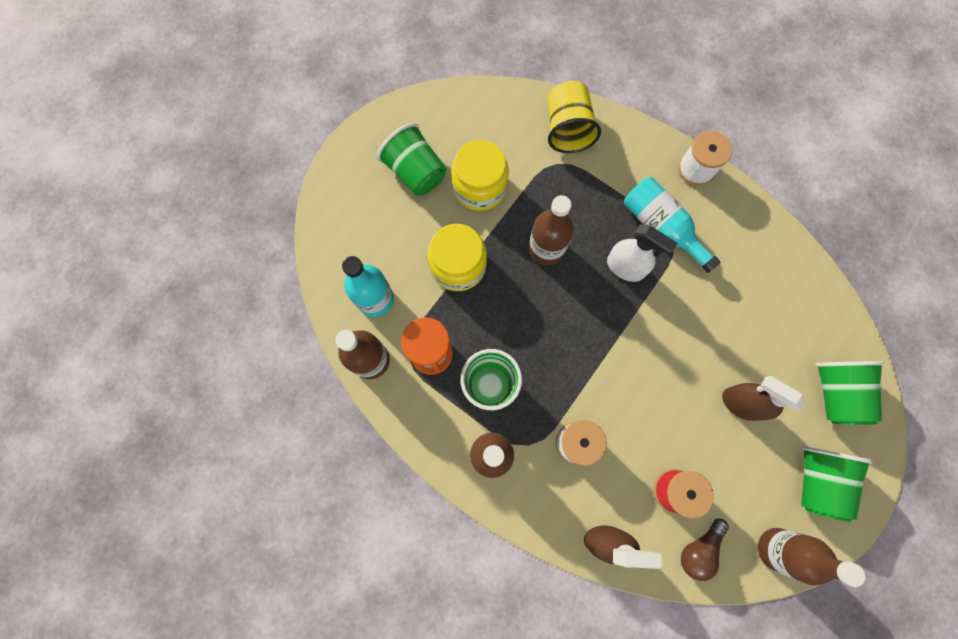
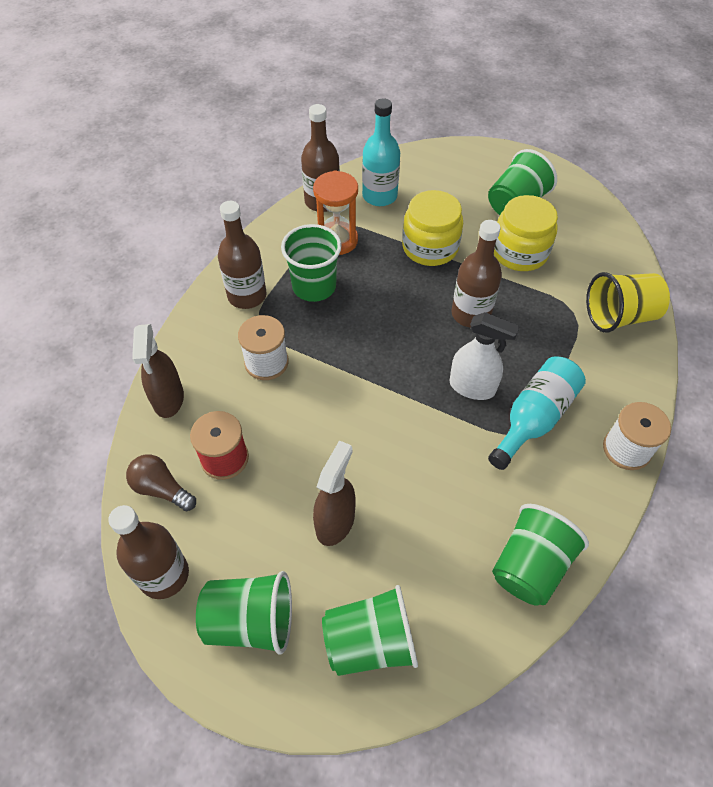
camera: 80 degrees right, 20 degrees down
white spray bottle [607,224,678,282] -> white spray bottle turned 90 degrees counterclockwise [450,312,520,400]
none -> green cup [492,504,589,606]

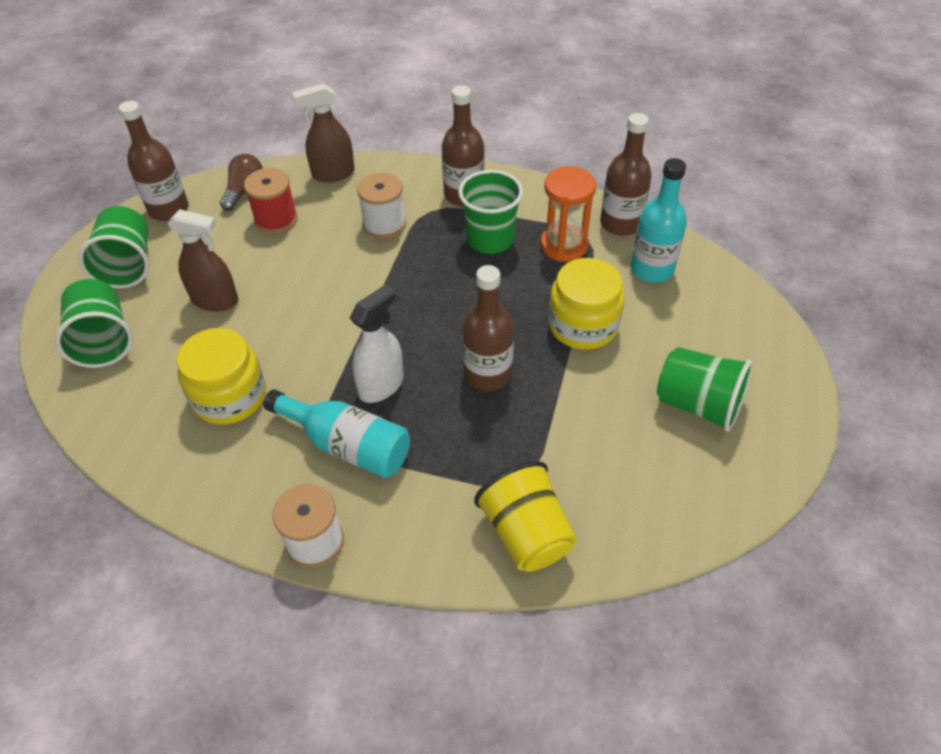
camera: 80 degrees right, 5 degrees down
white spray bottle [450,312,520,400] -> white spray bottle turned 150 degrees counterclockwise [350,284,404,403]
green cup [492,504,589,606] -> none
yellow jar [494,195,558,271] -> yellow jar moved to [177,328,266,425]

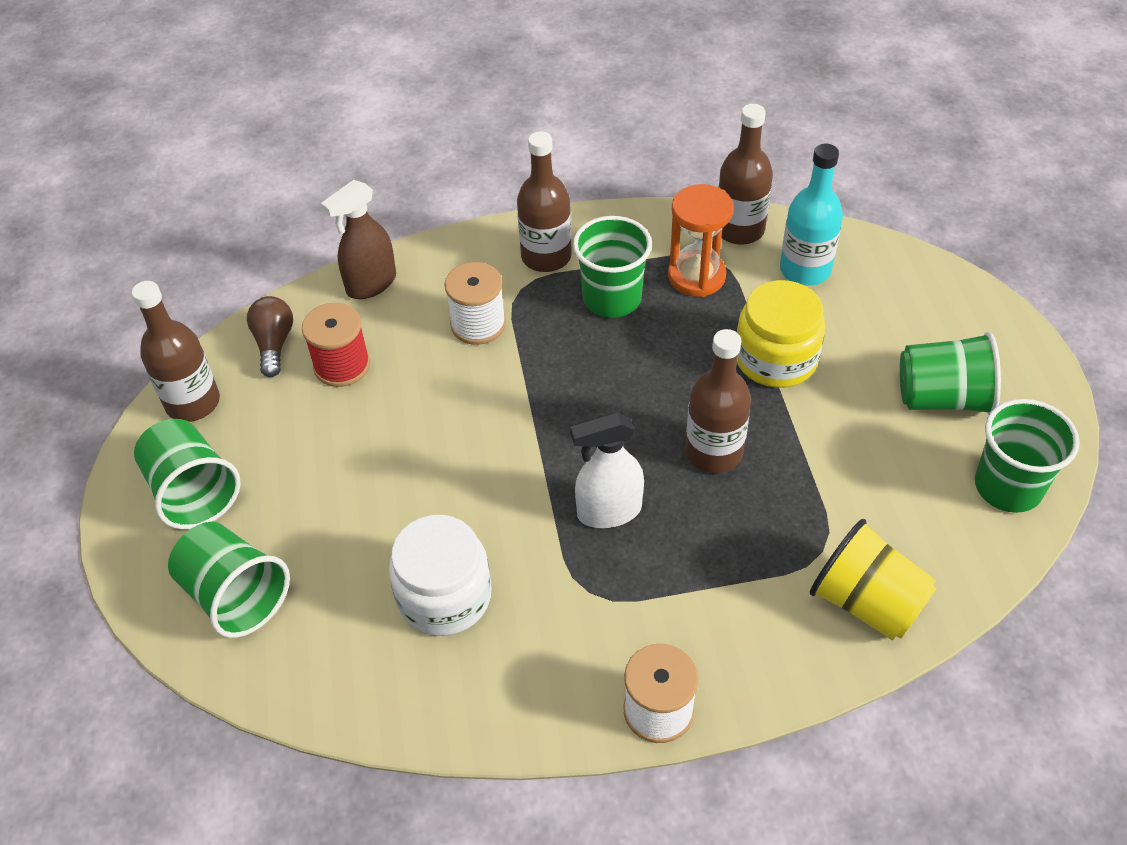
camera: 25 degrees left, 0 degrees up
brown spray bottle [168,209,238,311] -> none
yellow jar [177,328,266,425] -> white jar [389,515,492,636]
turquoise bottle [263,389,410,478] -> none
white spray bottle [350,284,404,403] -> white spray bottle turned 120 degrees counterclockwise [570,413,644,528]
none -> green cup [975,399,1080,513]

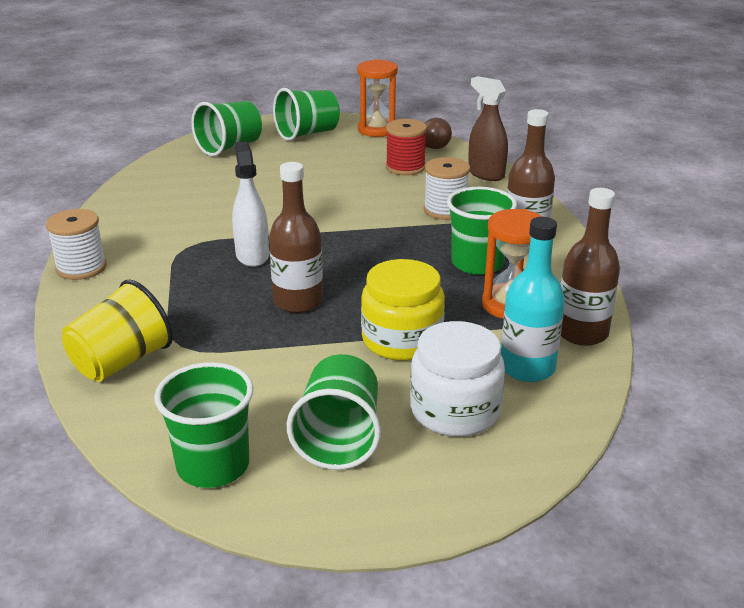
camera: 90 degrees right, 20 degrees down
brown bottle [132,281,220,422] -> orange hourglass [357,59,398,137]
white jar [389,515,492,636] -> white jar moved to [410,321,505,437]

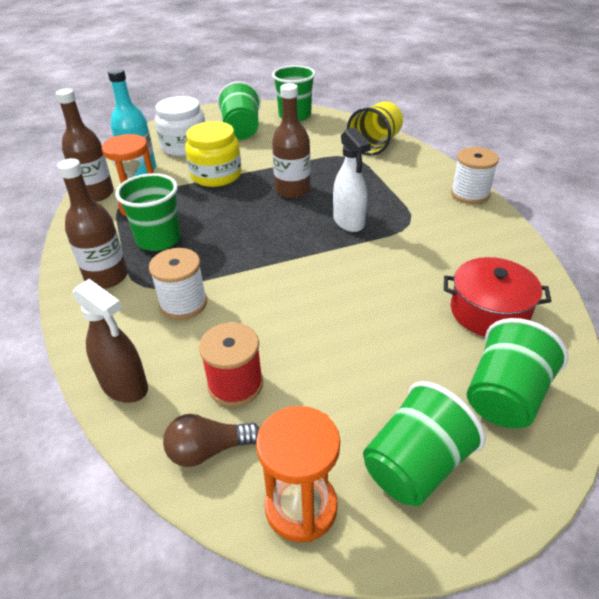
camera: 170 degrees right, 10 degrees up
none -> red pot [444,257,551,336]

